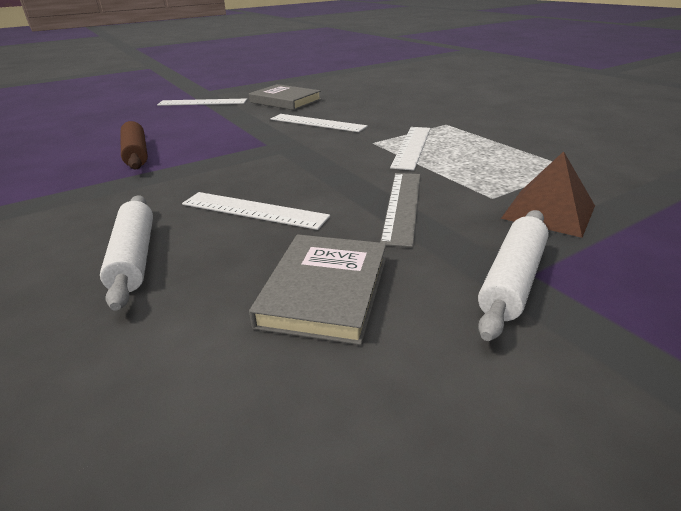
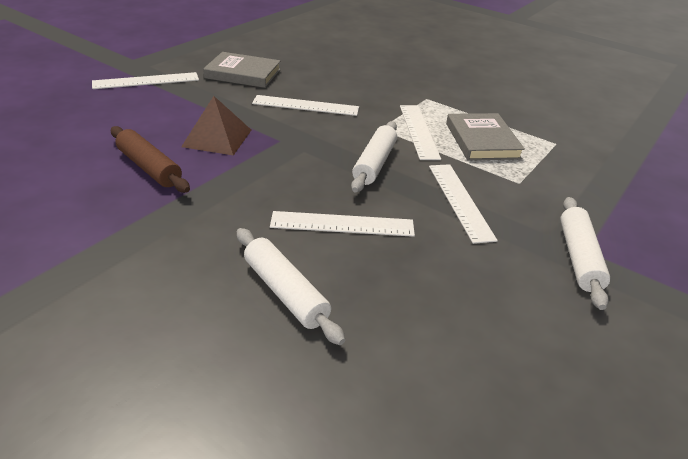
camera: 25 degrees left, 5 degrees up
grey book [249,234,386,345] -> grey book moved to [446,113,525,161]
grey ruler [380,173,420,248] -> white ruler [429,164,498,244]
brown pyramid [501,151,595,238] -> brown pyramid moved to [181,96,251,156]
none -> white rolling pin [351,121,397,193]

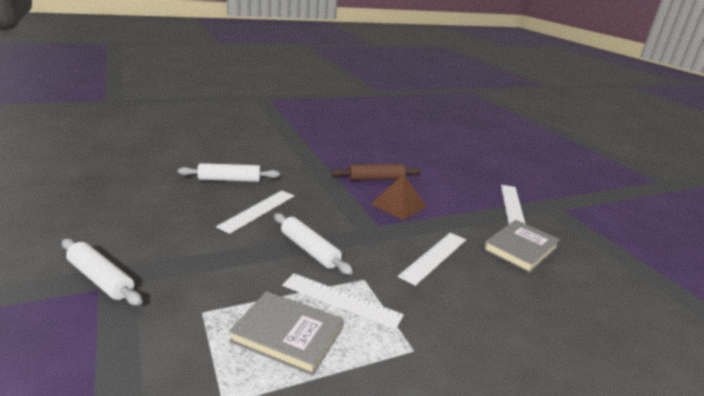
camera: 120 degrees right, 10 degrees down
white ruler [429,164,498,244] -> none

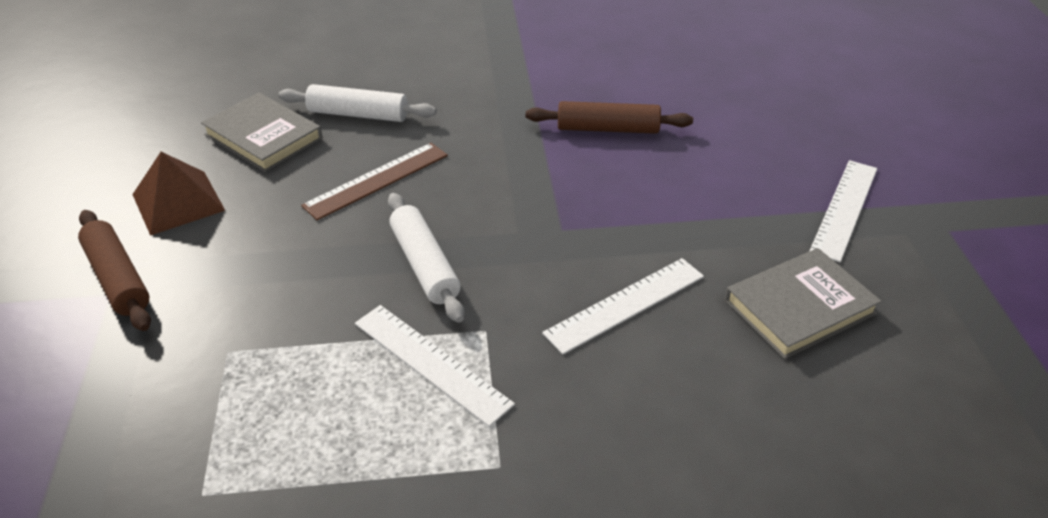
camera: 20 degrees right, 15 degrees up
white rolling pin [62,238,143,306] -> brown rolling pin [78,210,151,331]
white ruler [216,190,294,234] -> brown ruler [301,143,448,220]
grey book [229,291,343,376] -> grey book moved to [201,93,323,172]
brown pyramid [371,174,427,220] -> brown pyramid moved to [132,152,225,236]

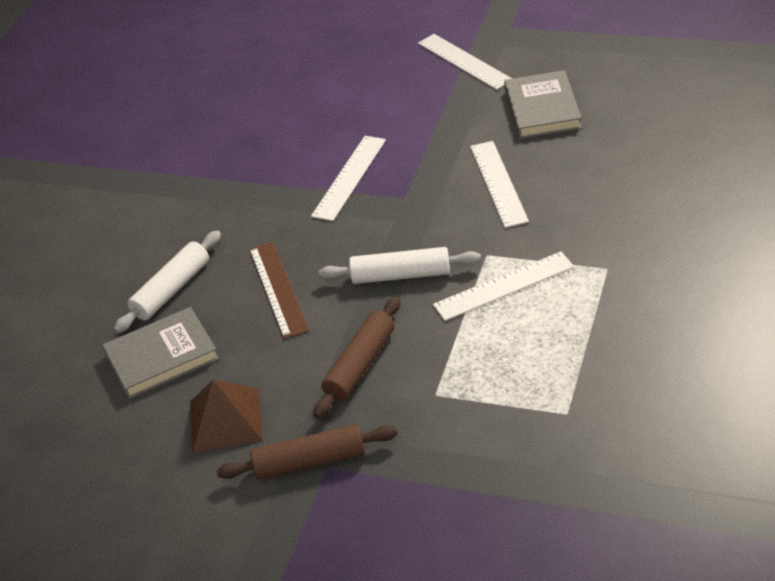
camera: 60 degrees left, 0 degrees up
brown rolling pin [526,101,693,134] -> brown rolling pin moved to [314,296,400,419]
none -> white ruler [311,136,386,221]

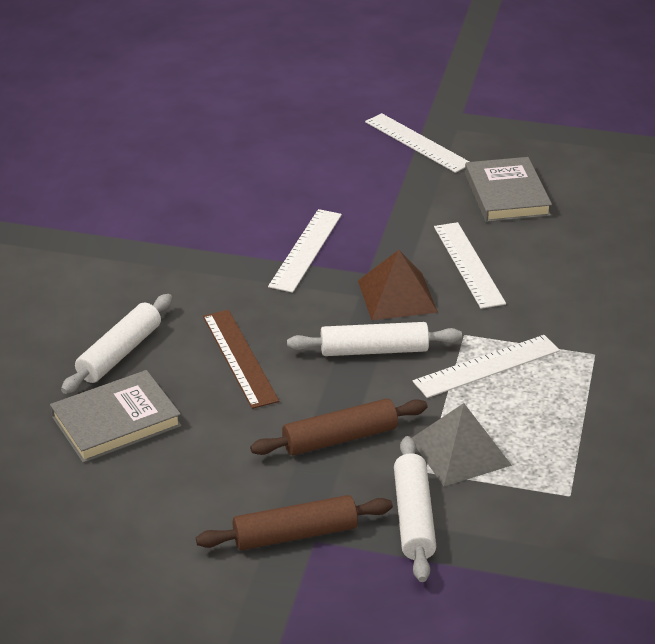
camera: 10 degrees left, 5 degrees down
brown pyramid [190,380,263,453] -> brown pyramid moved to [358,250,438,320]
brown rolling pin [314,296,400,419] -> brown rolling pin turned 45 degrees clockwise [250,399,428,456]
none -> white rolling pin [394,436,436,582]
none -> grey pyramid [412,403,512,486]

